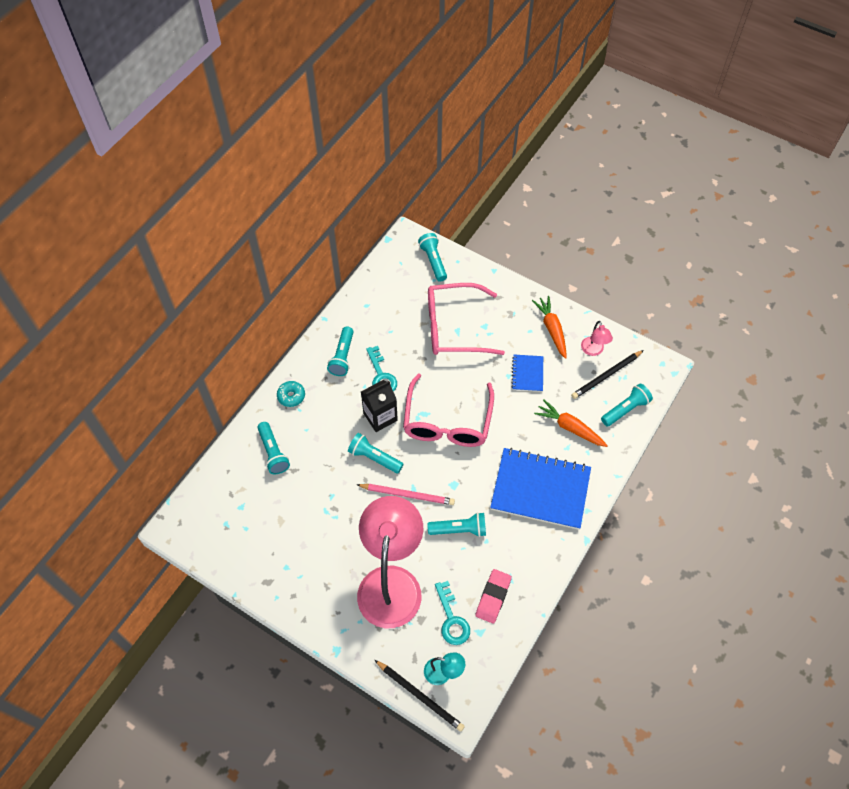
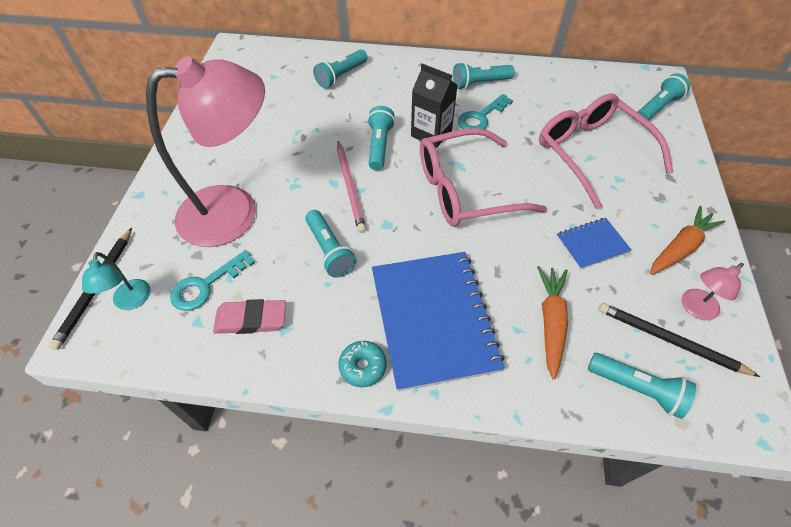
camera: 65 degrees right, 5 degrees down
turquoise donut [277,381,305,407] -> turquoise donut moved to [338,341,387,387]

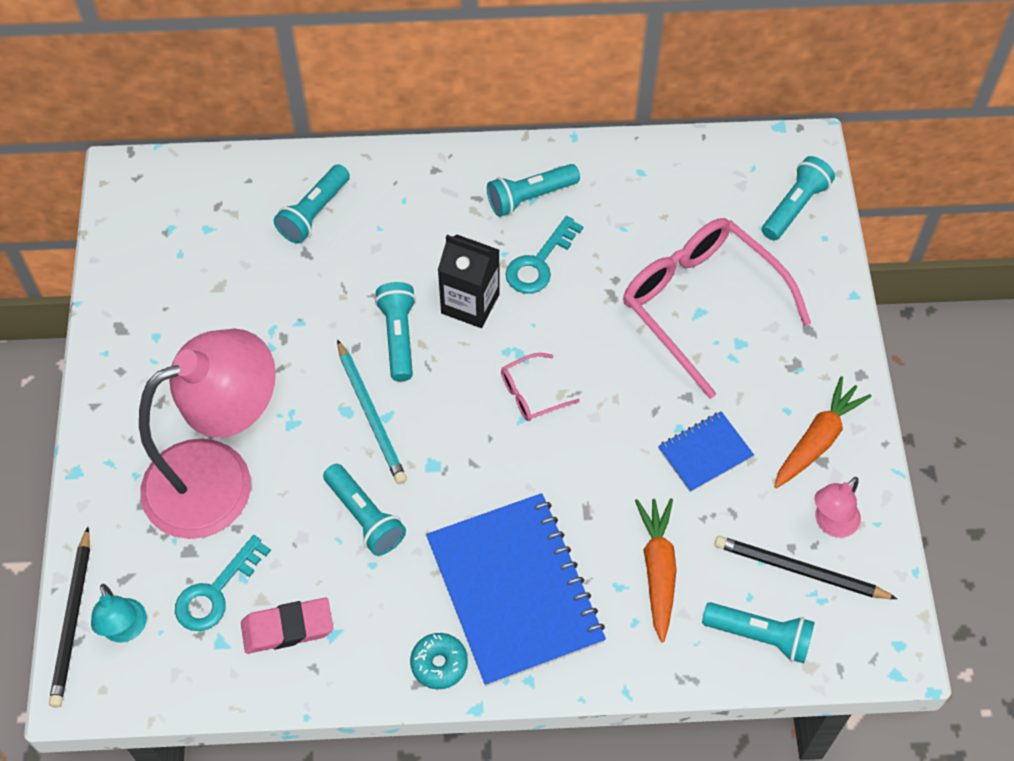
camera: 10 degrees left, 5 degrees up
pink pencil [337,141,366,233] -> turquoise pencil [337,339,407,484]
pink glasses [420,128,547,227] -> pink glasses [501,353,580,421], size x0.43

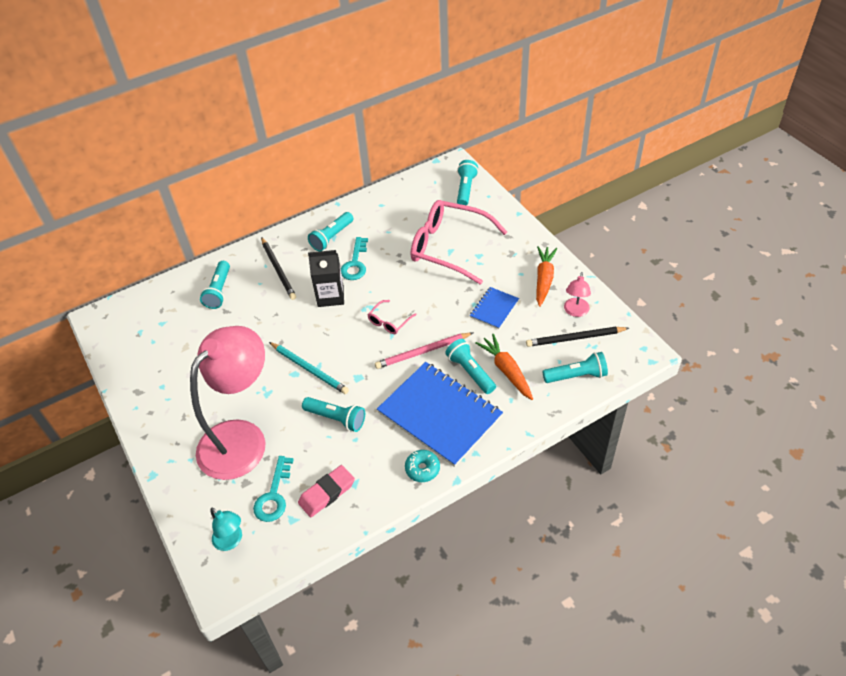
camera: 25 degrees left, 10 degrees down
black pencil [49,527,90,707] -> black pencil moved to [261,237,296,300]
turquoise flashlight [375,282,416,381] -> turquoise flashlight moved to [445,339,496,394]
none -> pink pencil [375,333,473,369]

